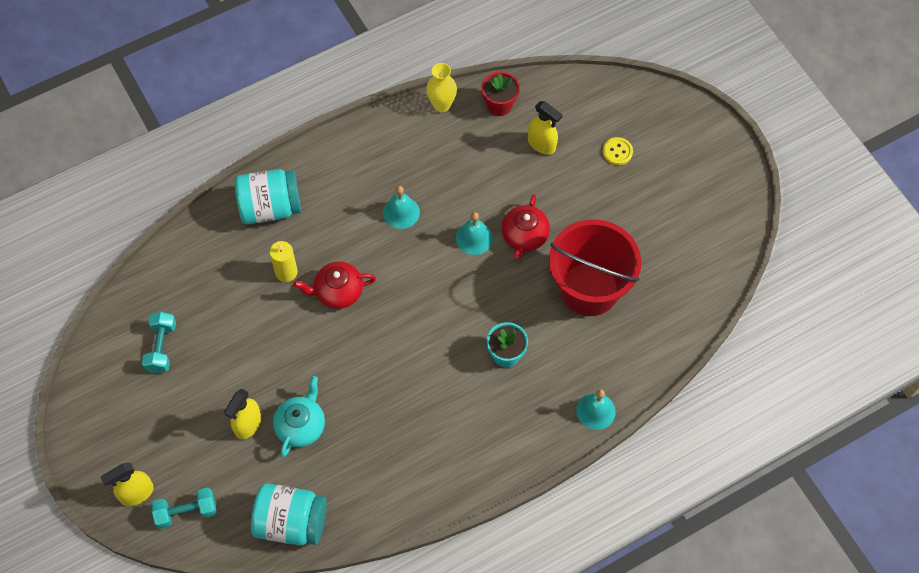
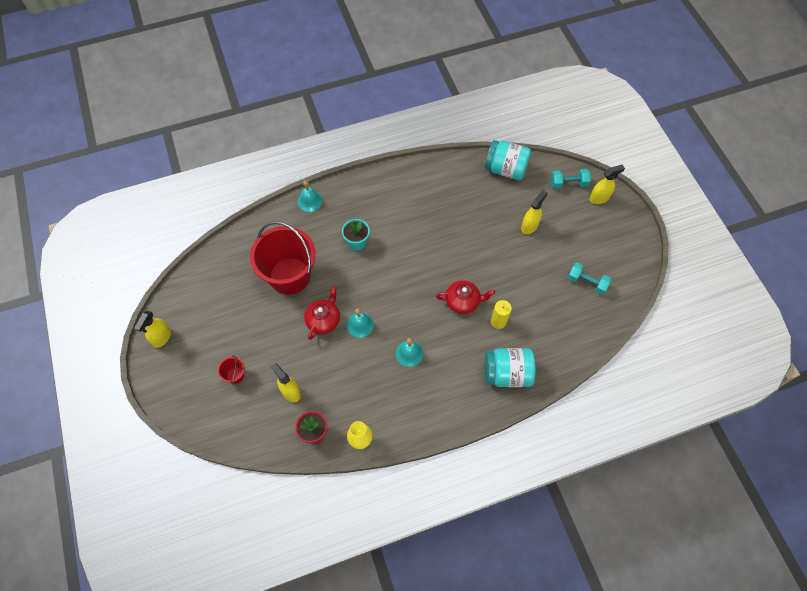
camera: 170 degrees left, 0 degrees up
turquoise dumbbell [142,312,176,373] -> turquoise dumbbell turned 75 degrees counterclockwise [568,263,611,295]
turquoise teapot [273,376,325,457] -> none
yellow button [603,137,633,165] -> red bucket [217,356,245,384]
none -> yellow spray bottle [134,310,171,348]

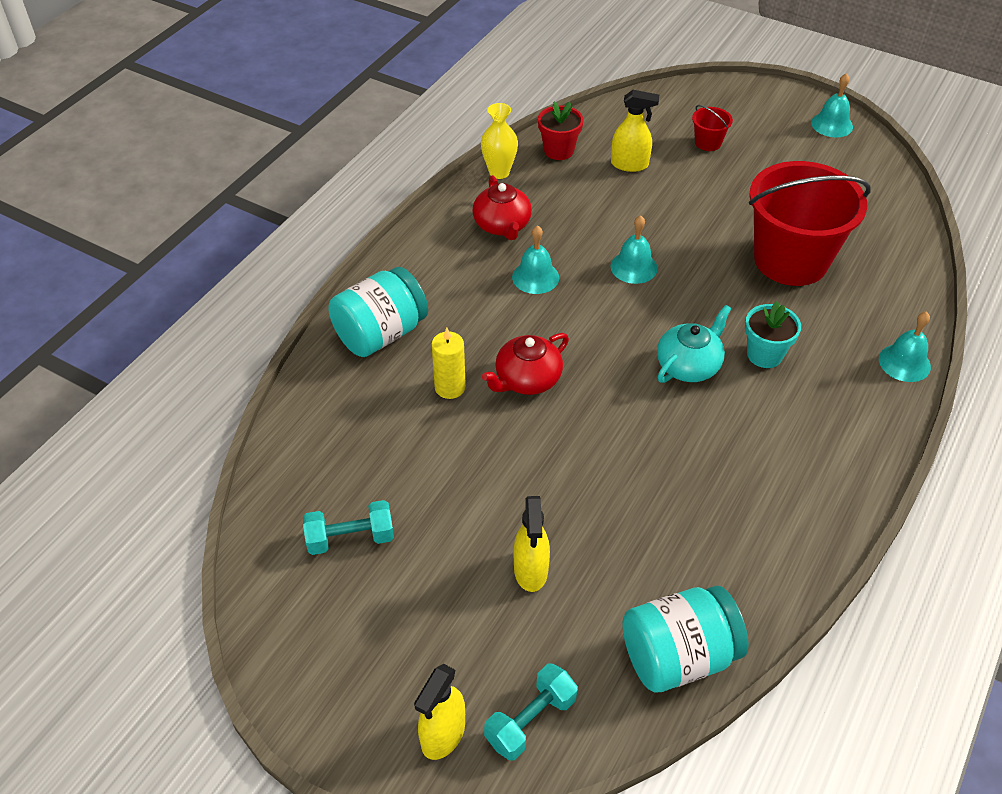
camera: 140 degrees right, 15 degrees down
yellow spray bottle [134,310,171,348] -> turquoise bell [811,73,853,137]
red teapot [304,286,340,340] -> red teapot moved to [472,175,532,240]
none -> turquoise teapot [657,305,731,383]

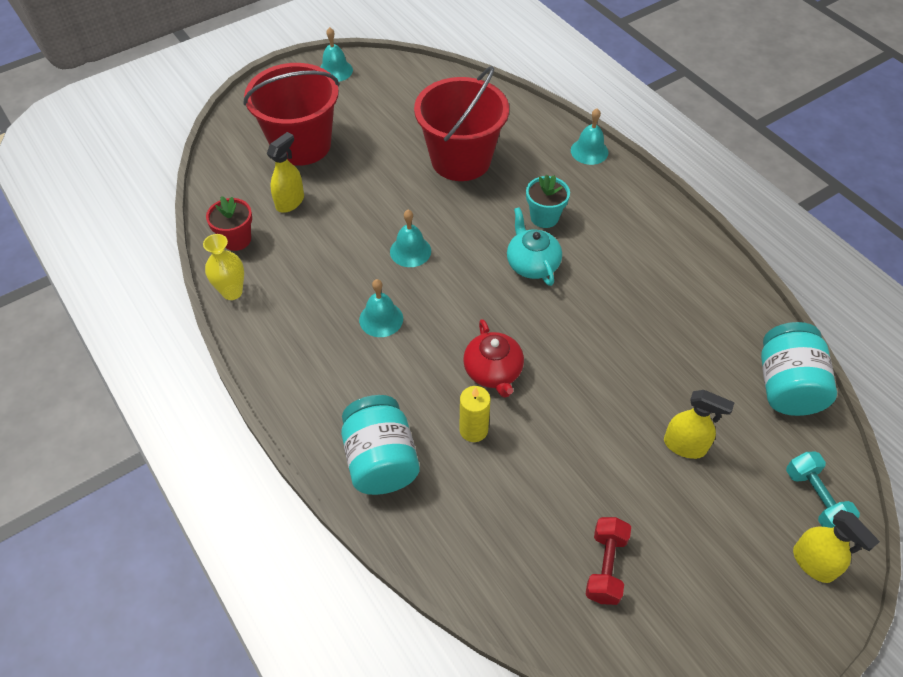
camera: 65 degrees left, 5 degrees up
turquoise dumbbell [303,500,394,555] -> red dumbbell [585,517,631,605]
red teapot [472,175,532,240] -> none
red bucket [692,105,733,151] -> red bucket [243,63,339,166], size x2.50

